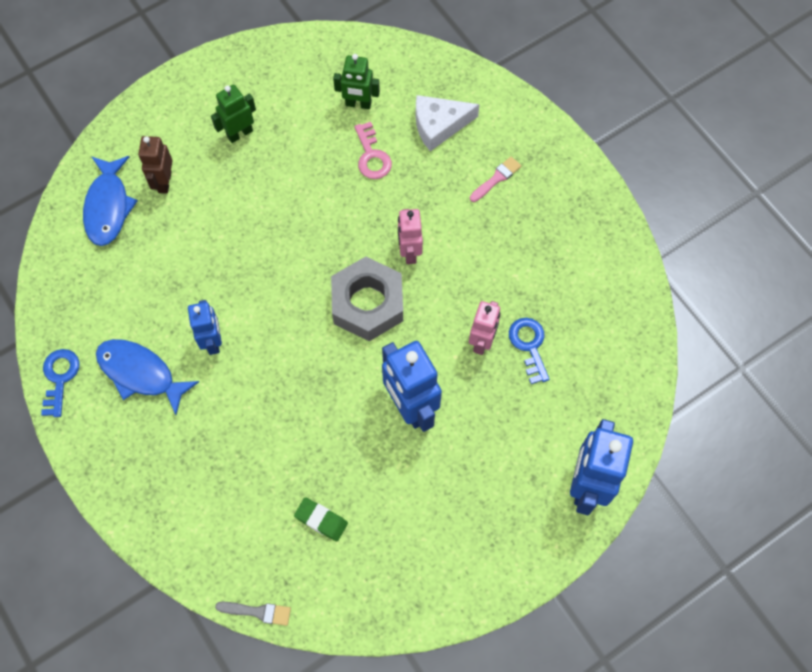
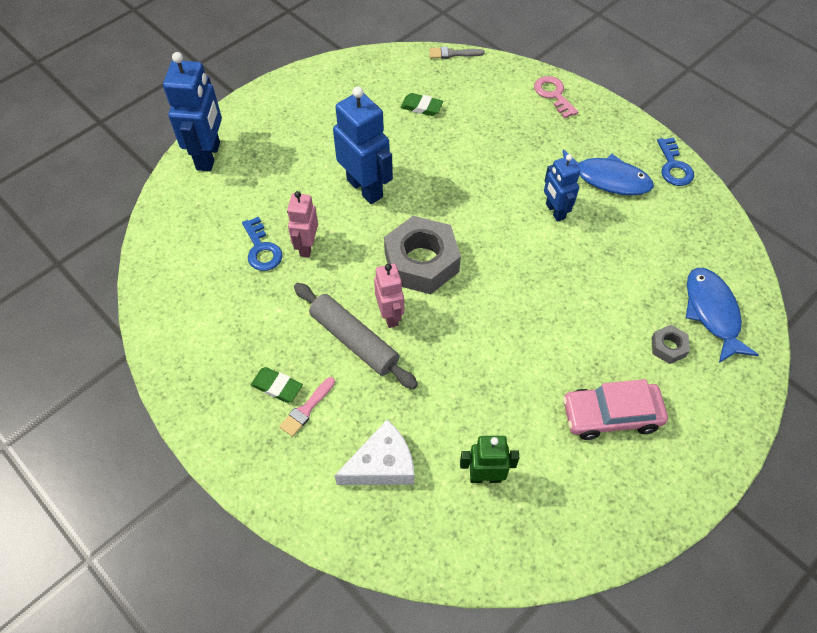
camera: 170 degrees right, 10 degrees down
brown robot [138,136,172,194] -> grey nut [652,325,690,364]
green robot [211,85,256,143] -> pink car [563,379,668,440]
pink key [354,122,392,179] -> pink key moved to [534,76,578,118]
none -> green eraser [251,367,303,403]
none -> grey rolling pin [294,283,418,389]

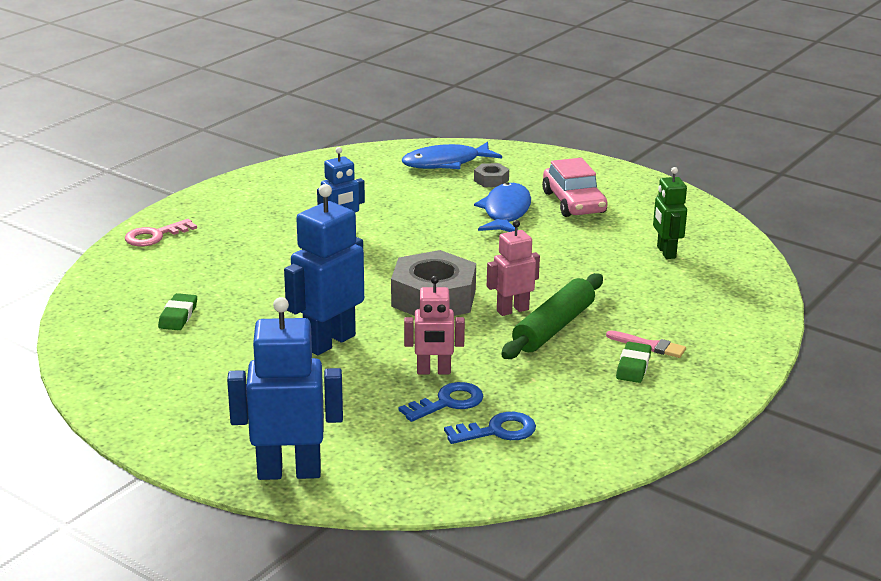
camera: 100 degrees left, 30 degrees down
grey rolling pin [294,283,418,389] -> green rolling pin [501,273,603,359]
white cheese [335,420,414,485] -> none
grey brush [429,47,485,59] -> none
blue fish [563,149,654,195] -> blue fish moved to [474,182,531,232]
blue key [657,137,694,186] -> blue key moved to [444,412,536,444]

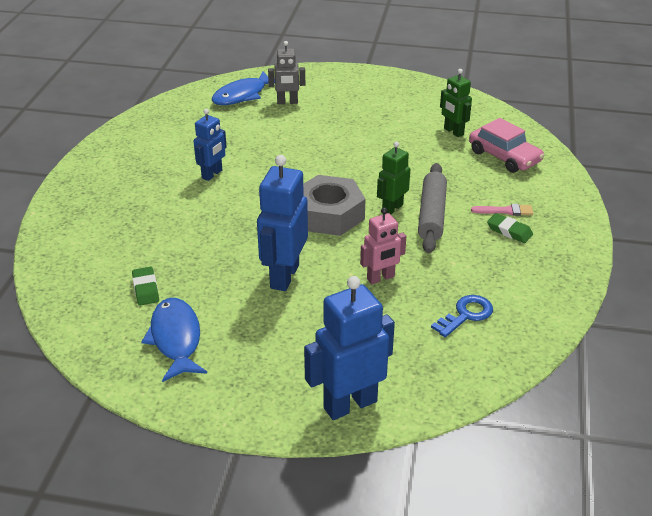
camera: 25 degrees left, 10 degrees up
pink key [125,219,197,247] -> none
blue key [399,382,483,422] -> none
grey nut [474,163,509,187] -> grey robot [268,41,305,104]
blue fish [474,182,531,232] -> blue fish moved to [141,298,207,382]
pink robot [487,220,540,316] -> green robot [377,141,410,215]
green rolling pin [501,273,603,359] -> grey rolling pin [418,163,447,253]
pink car [542,158,608,217] -> pink car moved to [469,118,544,173]
green eraser [616,342,652,383] -> green eraser turned 45 degrees counterclockwise [487,213,533,243]

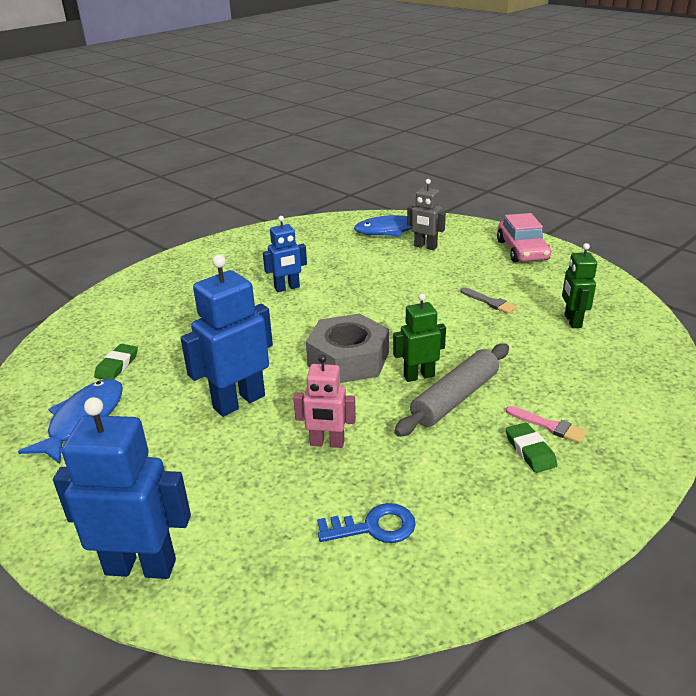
camera: 35 degrees right, 5 degrees down
pink car [469,118,544,173] -> pink car moved to [497,213,551,263]
none -> grey brush [460,287,517,314]

